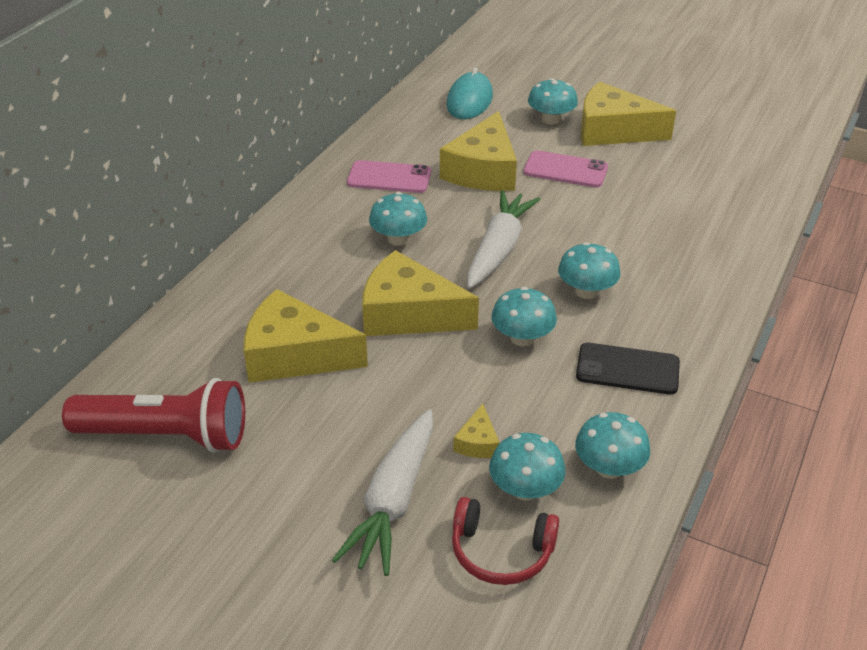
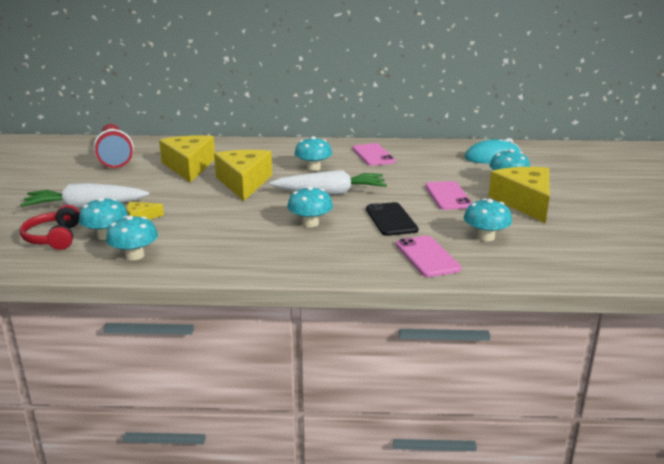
camera: 65 degrees right, 15 degrees down
yellow cheese [440,111,517,191] -> none
turquoise mushroom [491,287,557,346] -> turquoise mushroom moved to [464,198,512,241]
black phone [576,343,680,395] -> black phone moved to [366,202,419,236]
none -> pink phone [396,236,461,277]

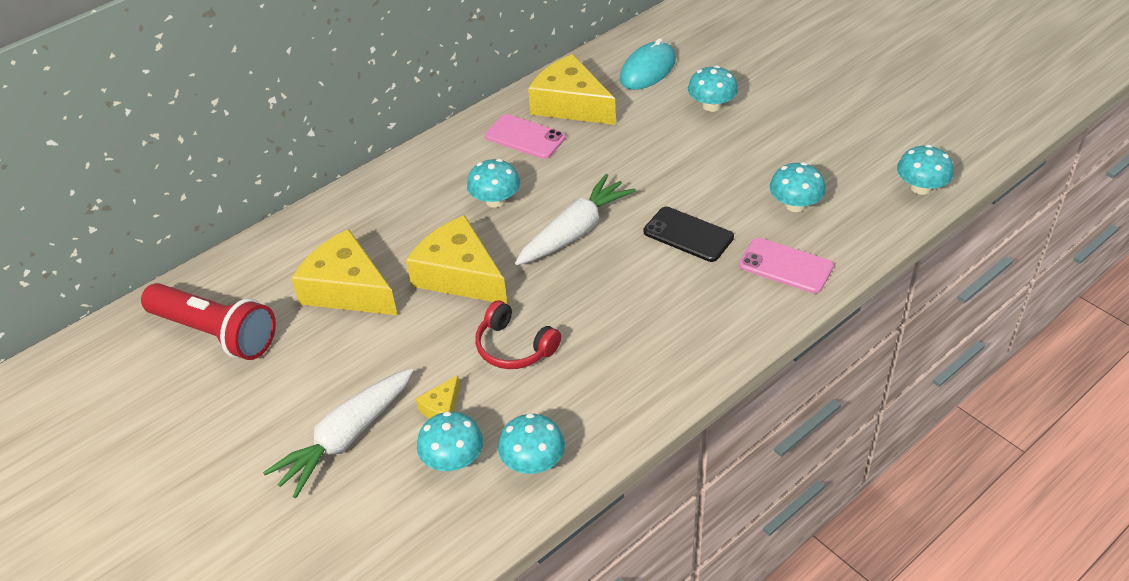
camera: 40 degrees left, 20 degrees up
red headphones [20,205,80,250] -> red headphones moved to [475,300,561,369]
turquoise mushroom [287,186,333,227] -> turquoise mushroom moved to [897,145,954,195]
pink phone [425,181,472,210] -> none
yellow cheese [488,167,550,223] -> yellow cheese moved to [528,54,616,125]

